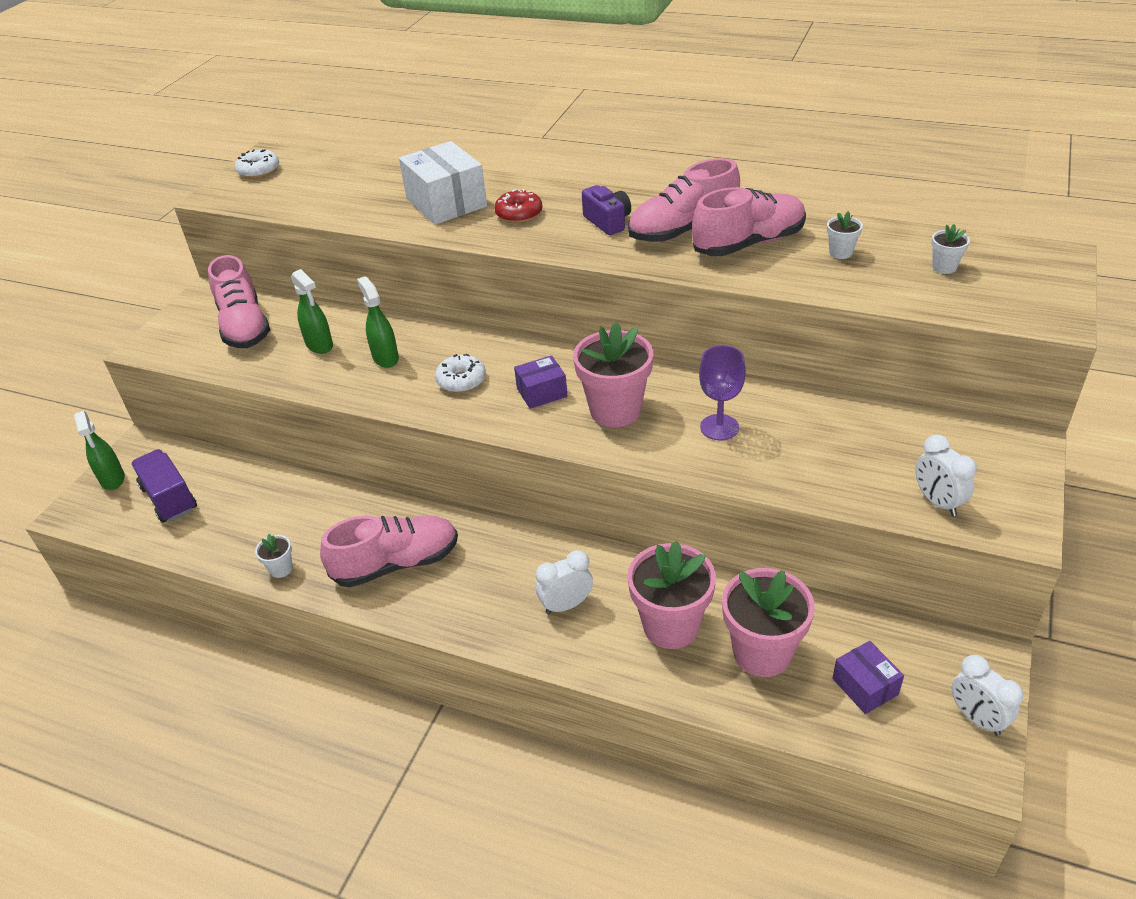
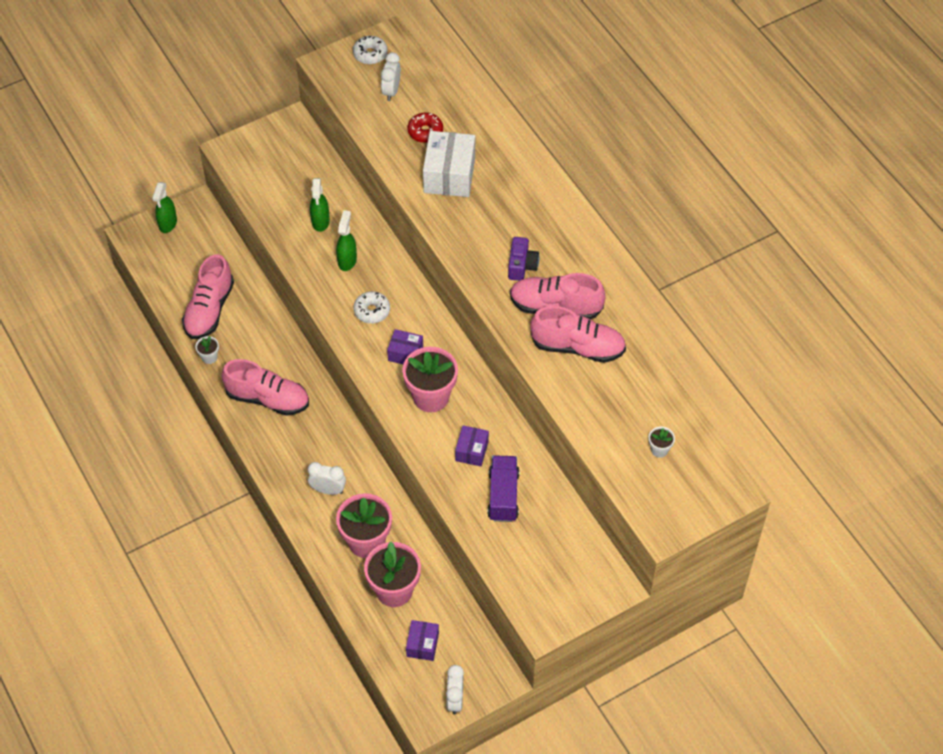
camera: 35 degrees right, 15 degrees up
purple truck [131,449,197,523] -> purple truck moved to [488,456,519,522]
pink shoe [208,255,270,348] -> pink shoe moved to [182,254,234,339]
red donut [494,189,542,223] -> red donut moved to [407,113,443,143]
purple goblet [699,345,746,440] -> purple box [455,425,489,466]
white flower pot [827,211,863,259] -> none
white clock [915,435,977,516] -> white clock moved to [381,52,401,101]

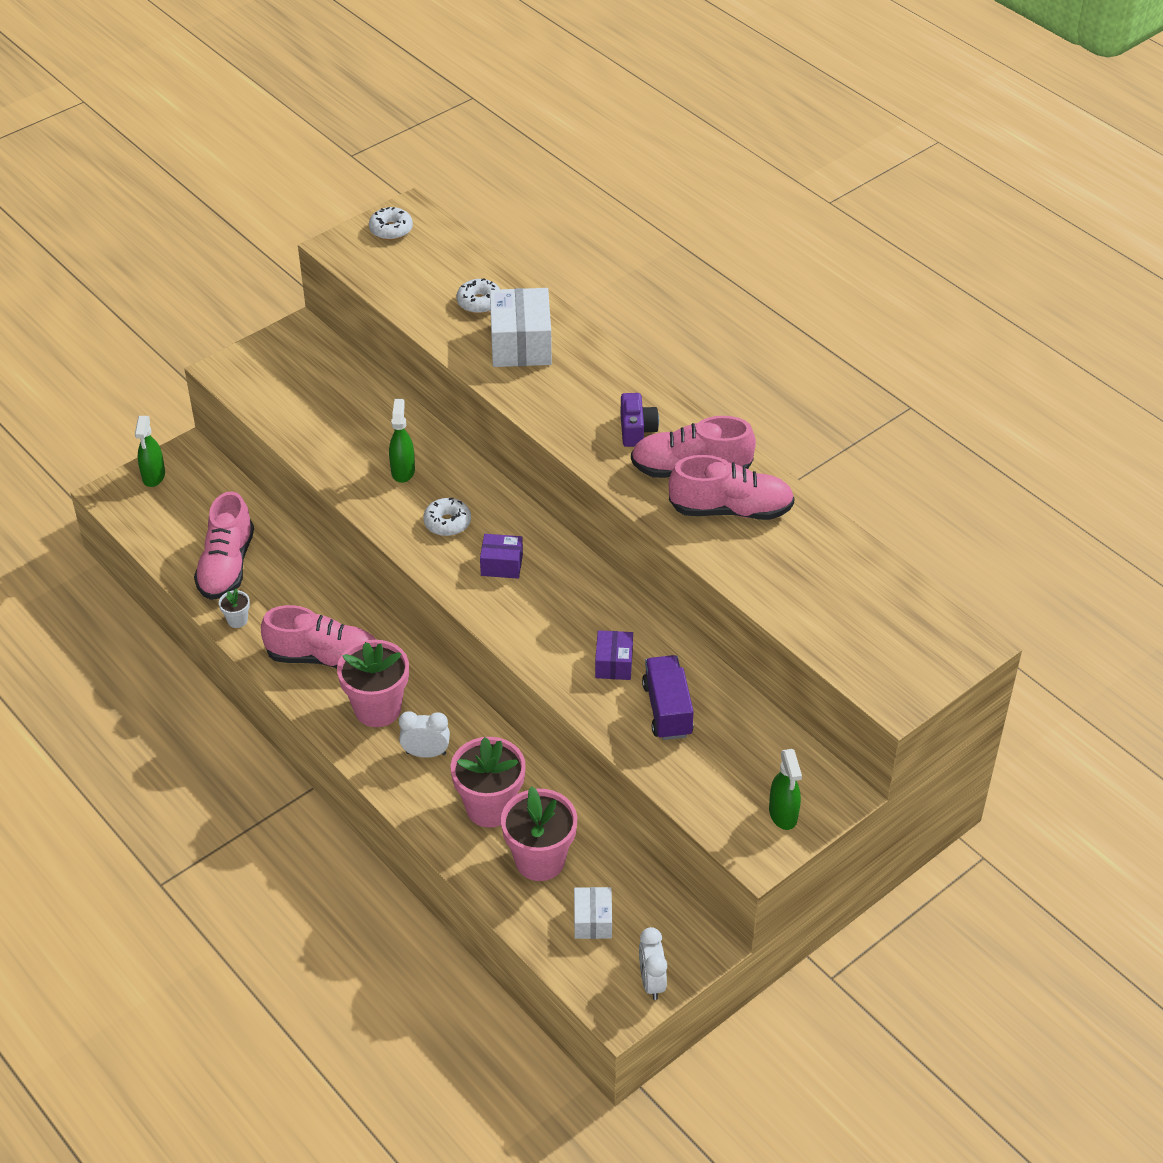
camera: 10 degrees left, 10 degrees down
green spray bottle [310,178,330,232] -> green spray bottle moved to [769,749,802,830]
white clock [381,52,401,101] -> none
pink flower pot [402,347,458,412] -> pink flower pot moved to [337,640,409,727]
purple box [406,620,439,661] -> white box [574,887,612,939]
red donut [407,113,443,143] -> white donut [456,278,500,314]
white flower pot [649,427,675,458] -> none

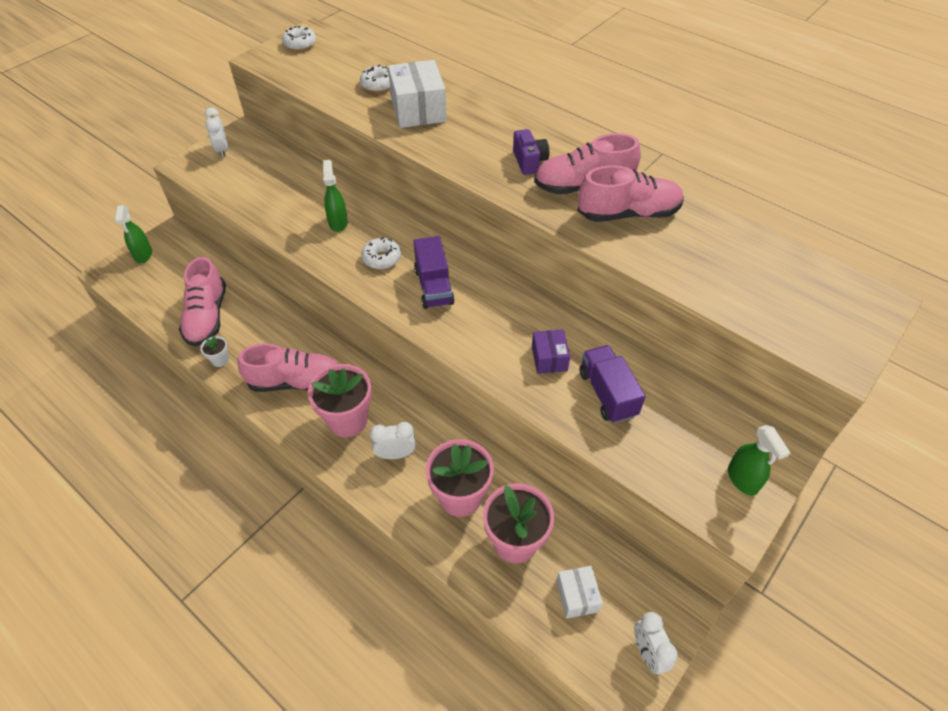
camera: 10 degrees left, 5 degrees up
purple box [480,534,523,579] -> purple truck [414,236,455,309]
none -> white clock [205,108,228,158]

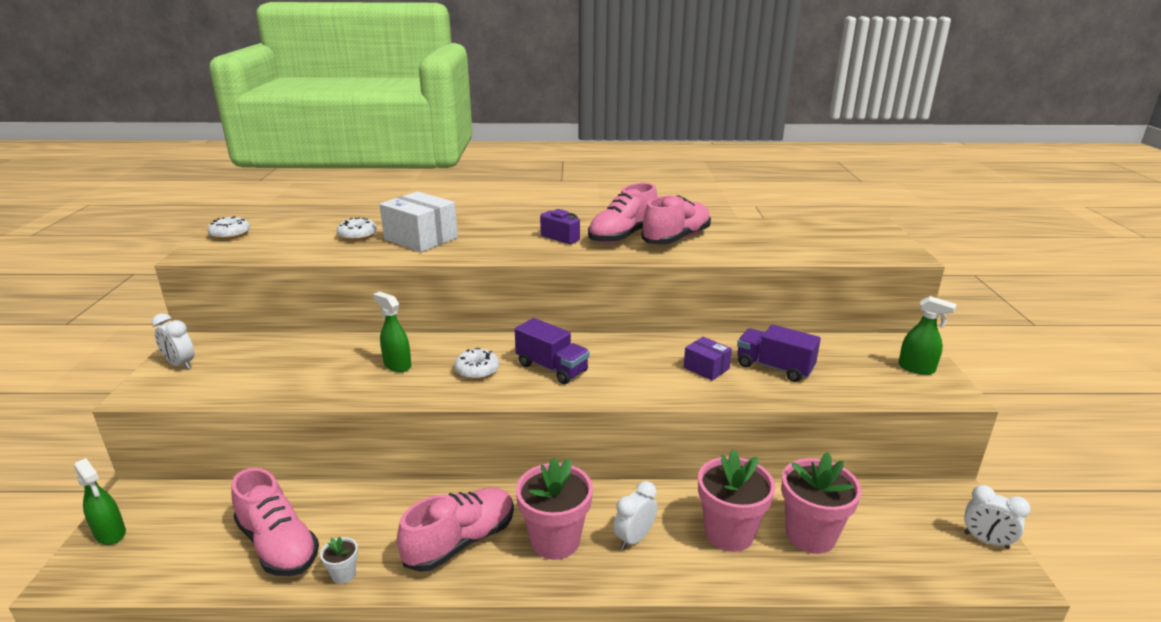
camera: 40 degrees left, 25 degrees down
white box [556,566,603,619] -> none

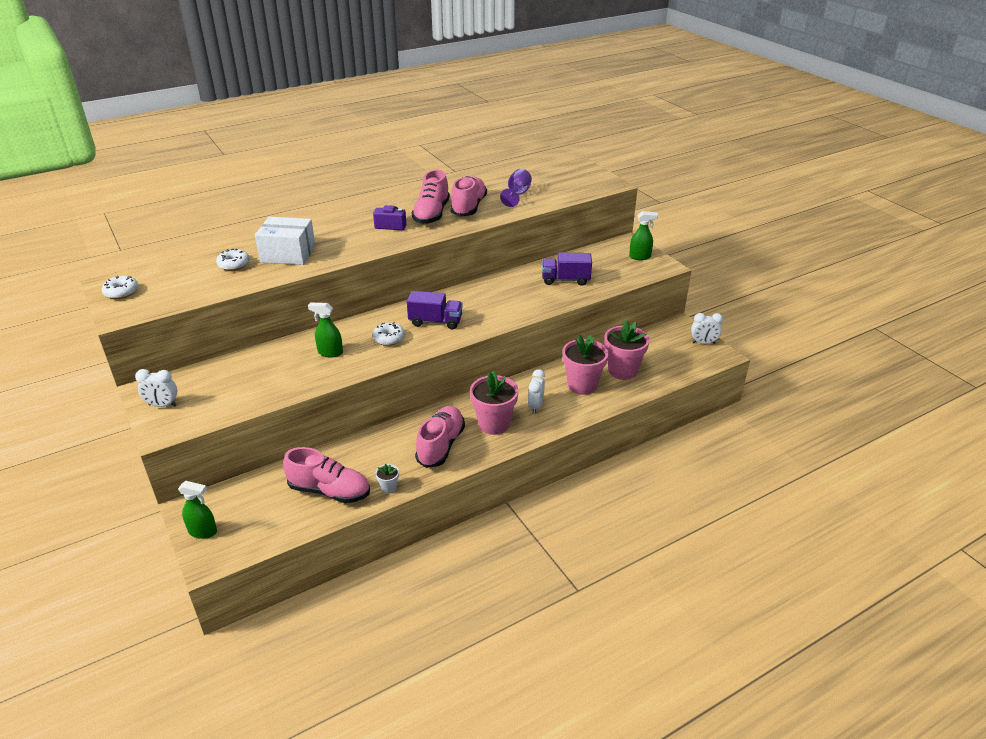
camera: 30 degrees left, 10 degrees up
purple box [684,337,732,381] -> none
none -> purple goblet [500,169,532,207]

